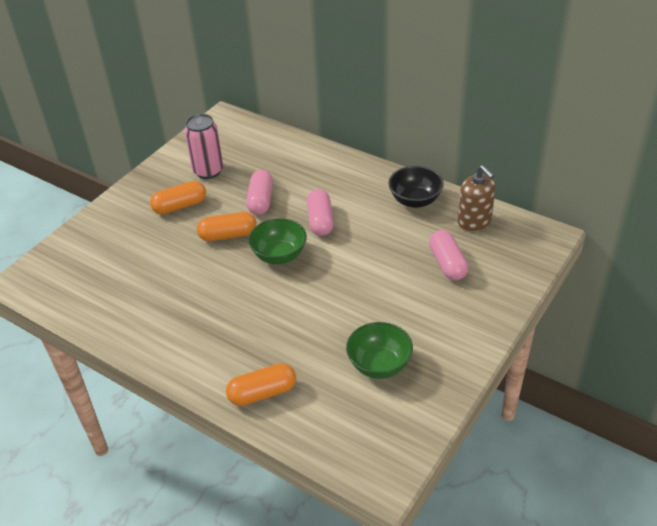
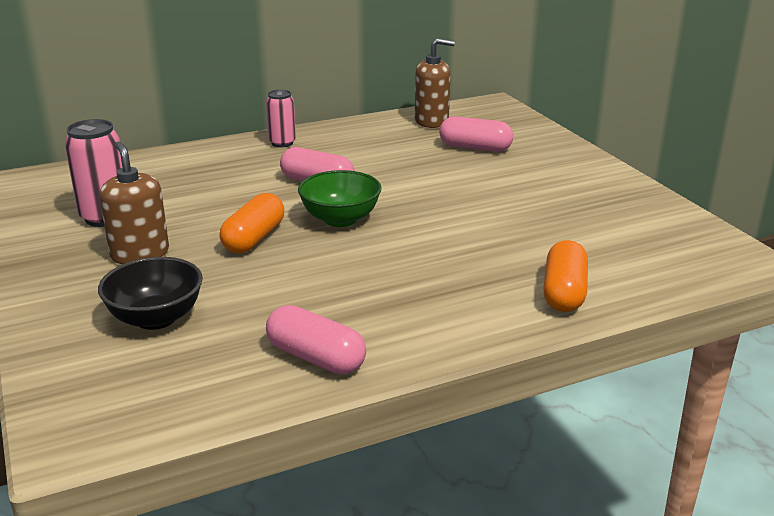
camera: 60 degrees left, 15 degrees down
orange capsule [150,181,206,214] -> brown soap dispenser [99,142,169,264]
pink capsule [246,170,273,215] -> pink capsule moved to [266,305,366,374]
green bowl [346,322,413,379] -> none
black bowl [388,166,444,208] -> black bowl moved to [98,257,203,330]
none -> pink can [266,89,296,147]

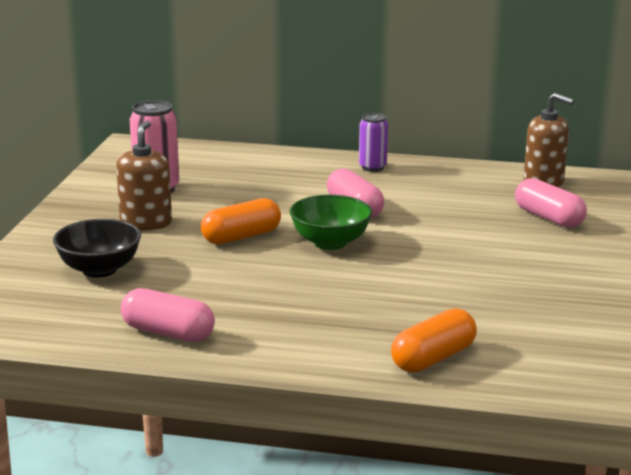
camera: 35 degrees right, 5 degrees down
pink can [266,89,296,147] -> purple can [359,113,388,172]
pink capsule [266,305,366,374] -> pink capsule turned 45 degrees counterclockwise [121,288,215,342]

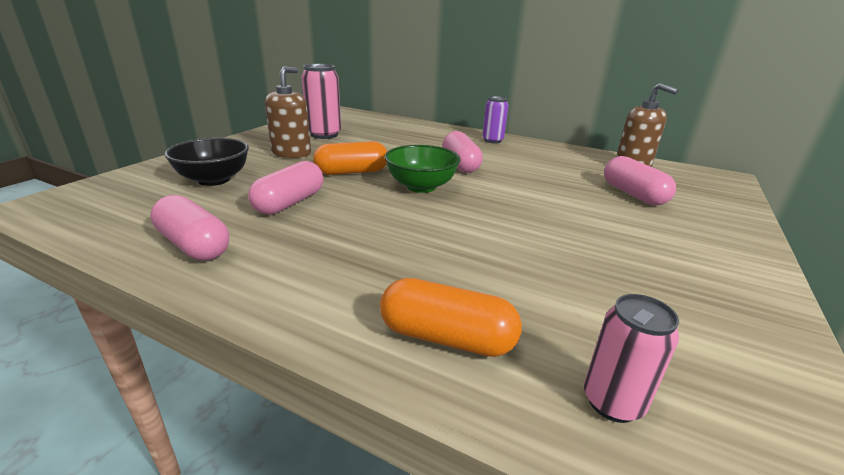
camera: 15 degrees right, 5 degrees up
orange capsule [391,308,477,373] -> orange capsule turned 45 degrees clockwise [380,278,522,357]
none -> pink capsule [248,161,324,215]
none -> pink can [584,294,679,423]

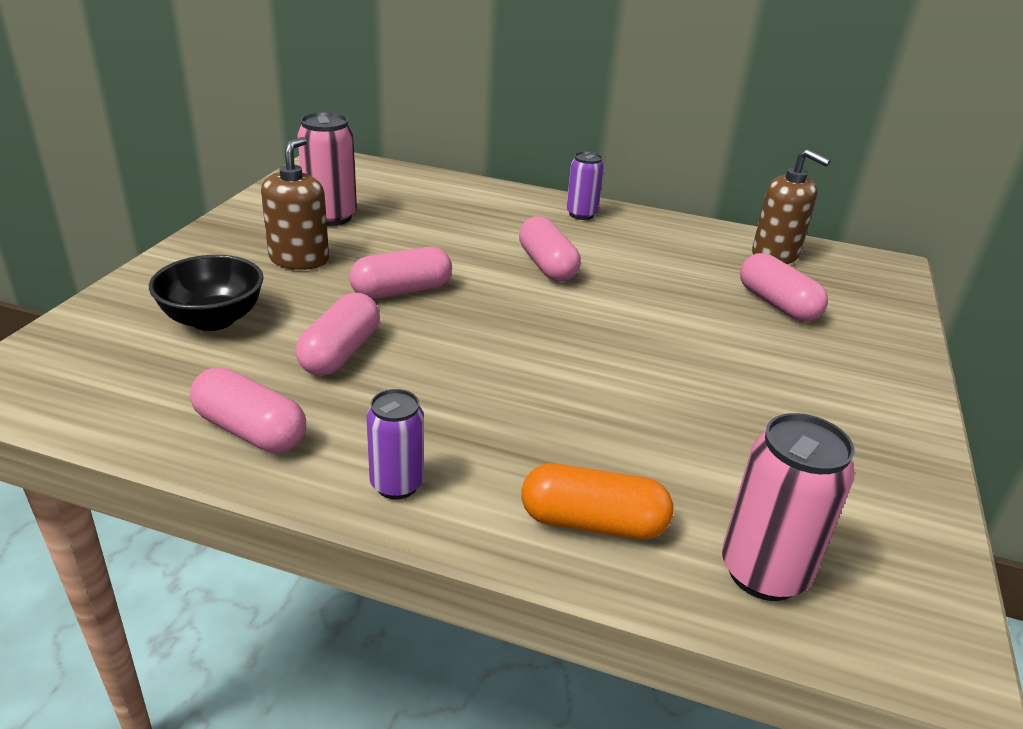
camera: 10 degrees left, 5 degrees up
orange capsule [313,141,387,175] -> pink capsule [349,247,452,299]
green bowl [385,145,461,193] -> none
pink can [584,294,679,423] -> pink can [722,413,855,601], size x1.55
none -> purple can [366,389,424,499]

